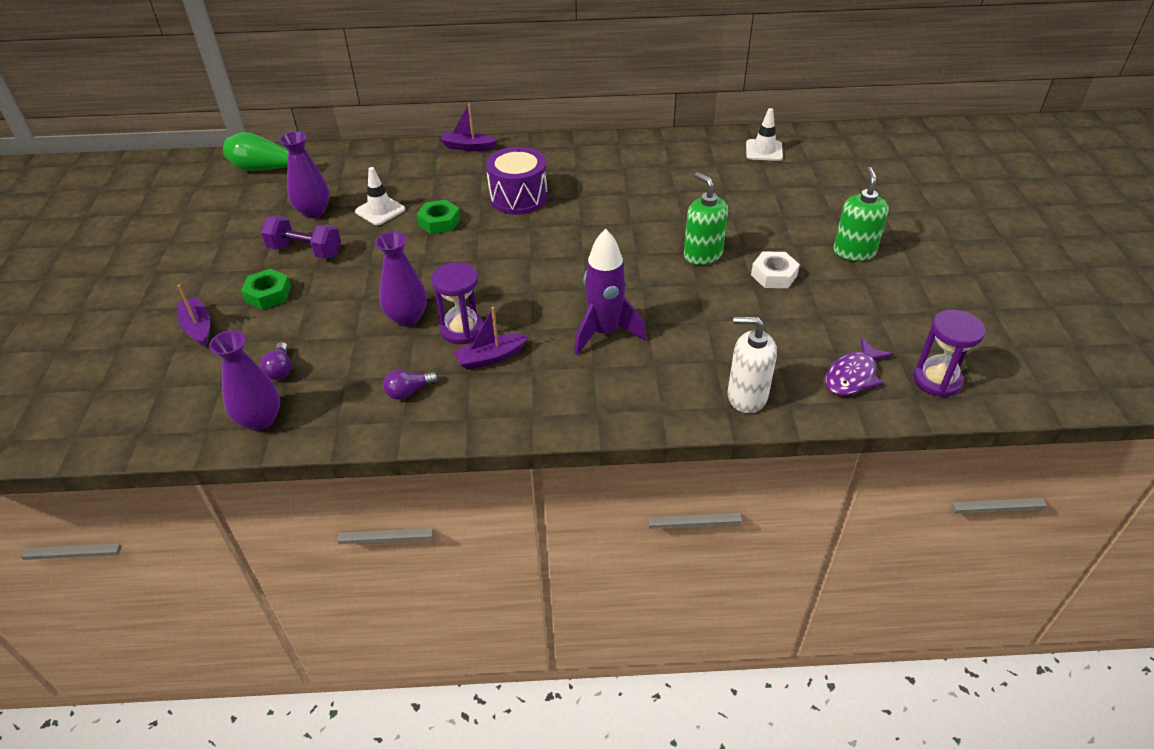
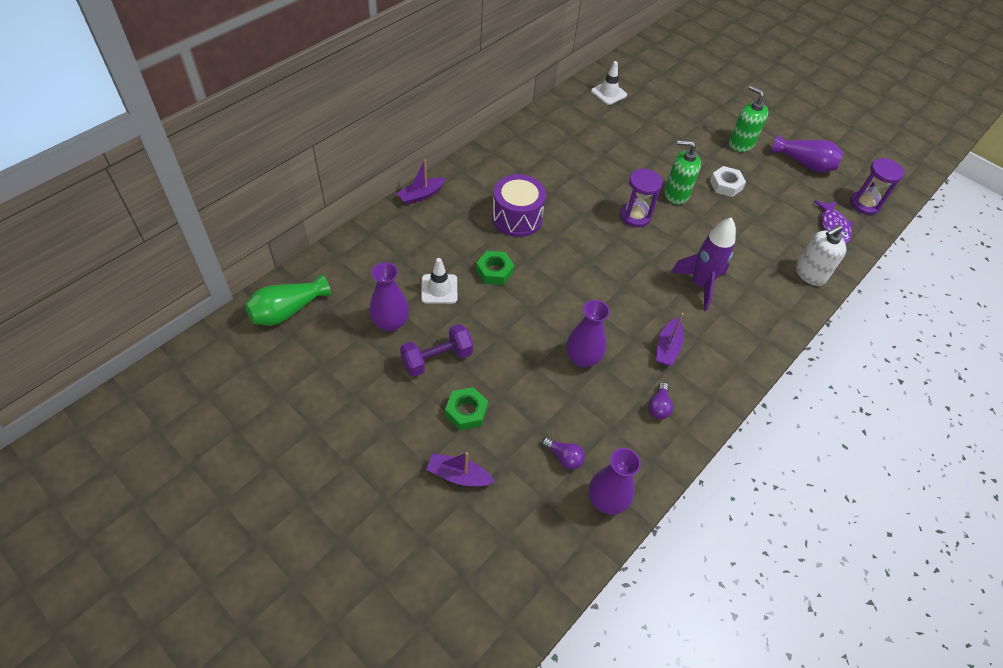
camera: 50 degrees left, 10 degrees up
purple hourglass [431,262,484,344] -> purple hourglass moved to [620,168,663,227]
none -> purple vase [771,135,844,173]

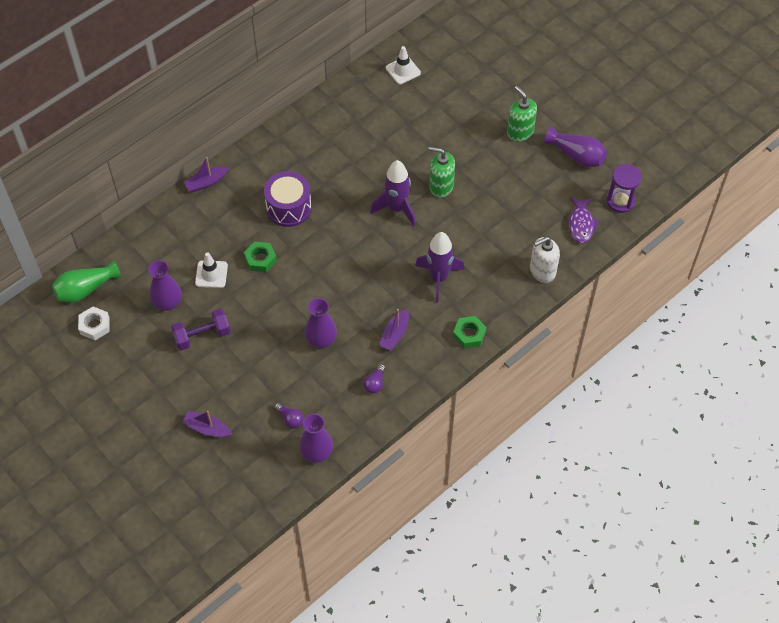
camera: 10 degrees right, 5 degrees up
green nut [445,387,488,430] -> green nut moved to [453,316,486,348]
purple hourglass [620,168,663,227] -> purple rocket [370,160,416,226]
white nut [710,166,746,197] -> white nut moved to [78,307,110,340]

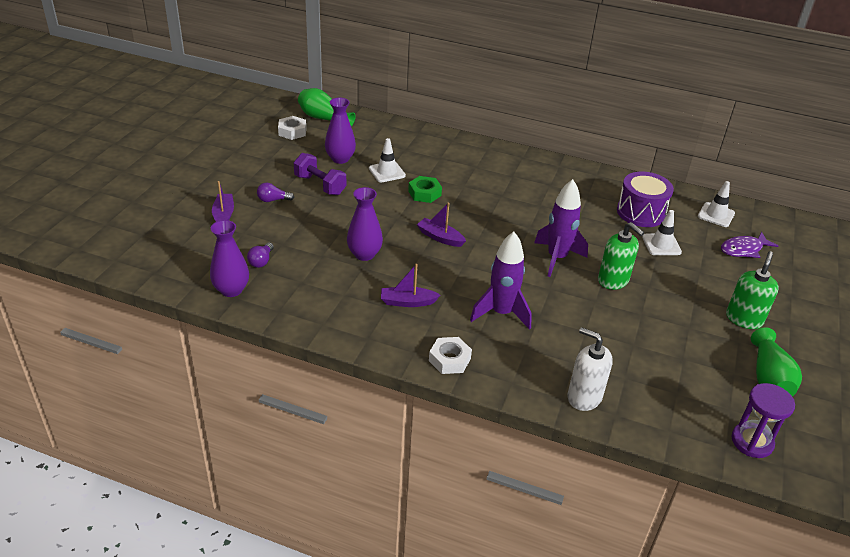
camera: 60 degrees right, 20 degrees down
purple boat [184,157,229,192] -> purple boat moved to [417,203,466,247]
purple drum [264,171,312,227] -> purple drum moved to [617,172,674,227]
purple light bulb [363,364,385,394] -> purple light bulb moved to [257,182,294,202]
green soap dispenser [428,147,455,198] -> green soap dispenser turned 150 degrees clockwise [598,222,644,290]
green nut [453,316,486,348] -> white nut [429,337,472,374]
purple vase [544,127,607,167] -> green vase [751,327,802,396]
purple fish [569,197,600,243] -> purple fish moved to [721,232,778,258]
none -> white traffic cone [642,210,682,255]

